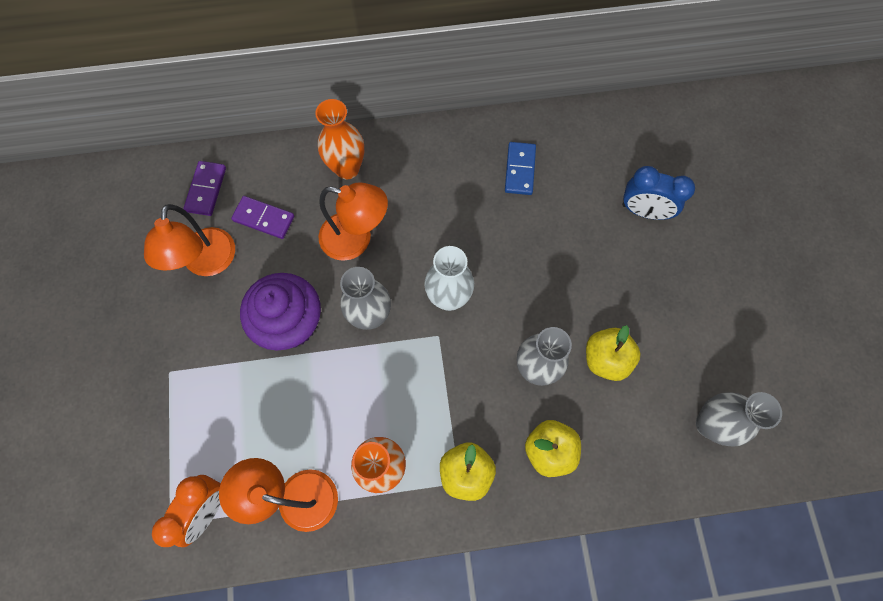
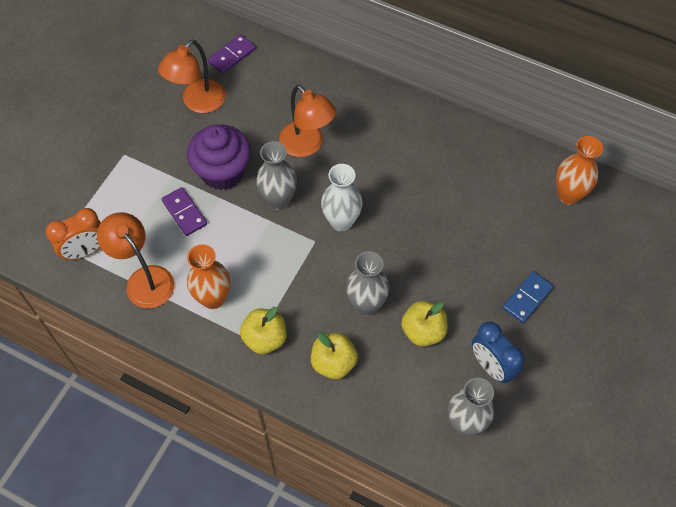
camera: 35 degrees right, 10 degrees down
purple domino [231,196,294,239] -> purple domino moved to [162,187,207,236]
orange vase [315,99,364,179] -> orange vase moved to [556,136,603,205]
blue domino [505,142,536,195] -> blue domino moved to [502,271,554,323]
blue clock [622,166,695,220] -> blue clock moved to [472,322,524,383]

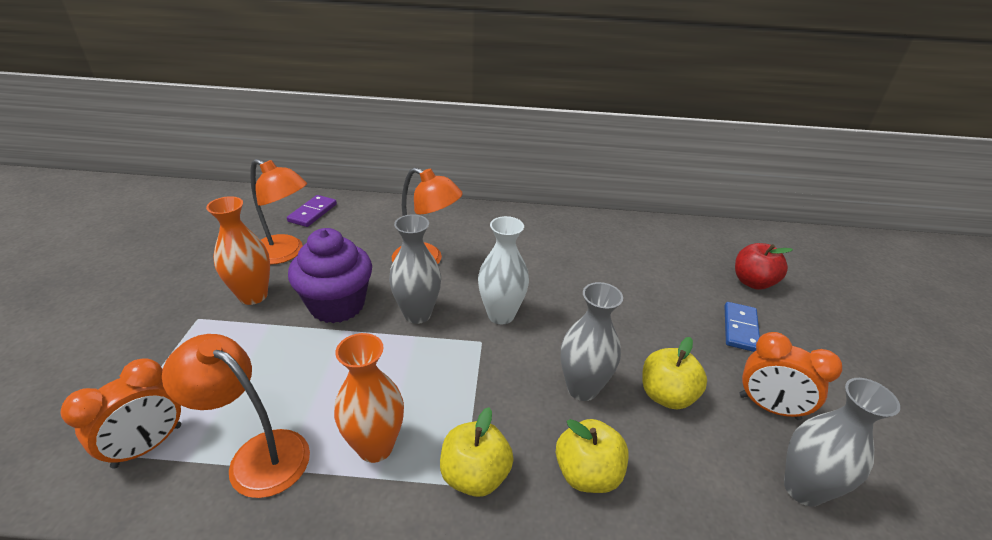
camera: 25 degrees left, 25 degrees down
orange lamp [158,40,226,113] -> orange lamp turned 75 degrees counterclockwise [250,159,307,265]
purple domino [162,187,207,236] -> none
blue clock [472,322,524,383] -> orange clock [740,332,842,420]
orange vase [556,136,603,205] -> orange vase moved to [206,196,270,305]
none -> red apple [735,243,793,290]

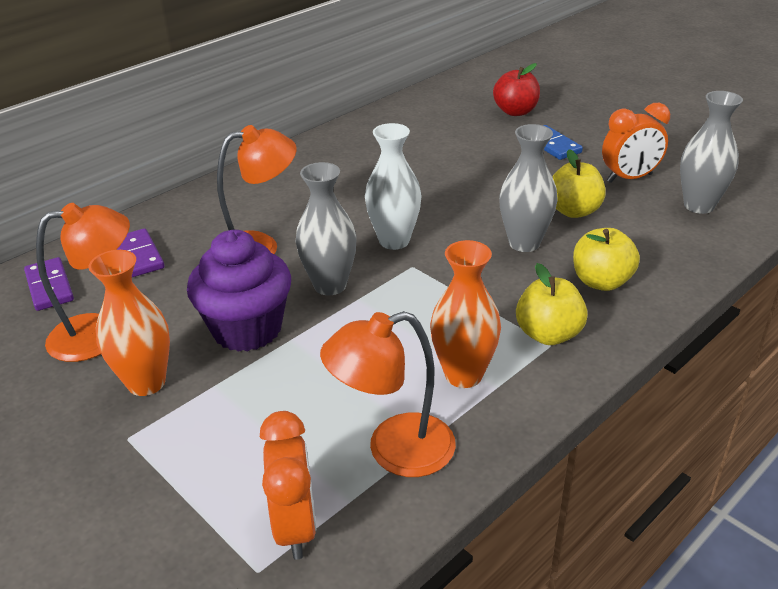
camera: 45 degrees left, 0 degrees up
none -> purple domino [117,228,164,277]

